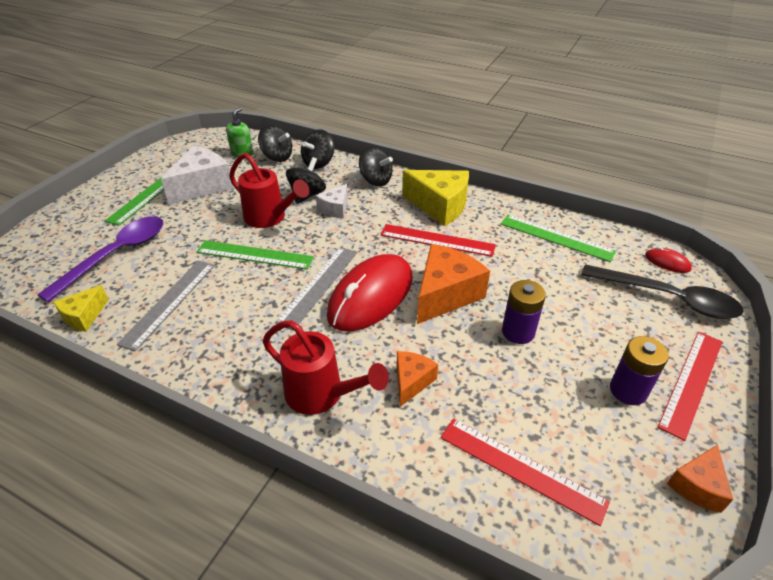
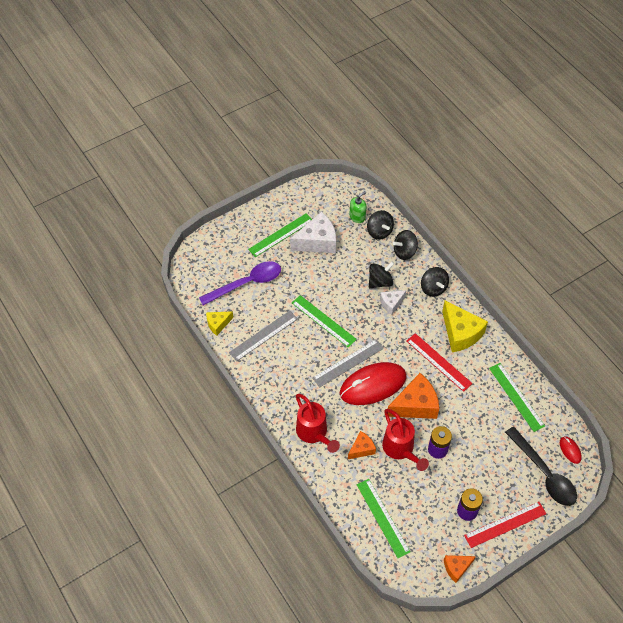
camera: 30 degrees right, 15 degrees up
red watering can [229,153,309,228] -> red watering can moved to [382,409,429,471]
red ruler [441,418,610,526] -> green ruler [357,479,410,558]

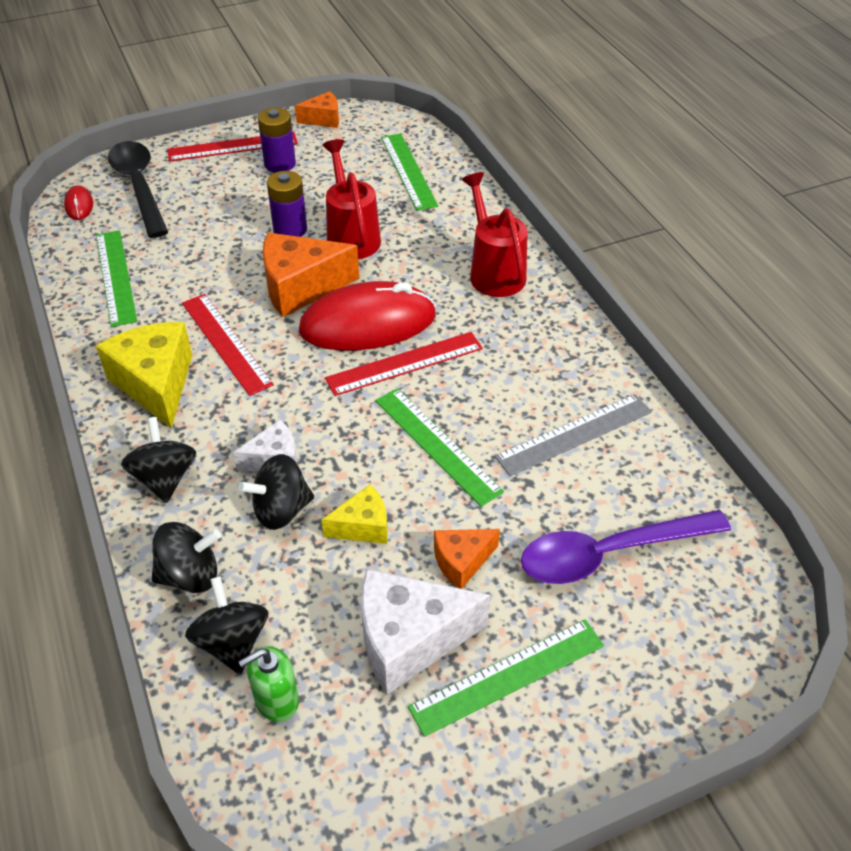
camera: 170 degrees left, 10 degrees down
yellow cheese [206,311,233,336] -> yellow cheese moved to [321,485,388,544]
grey ruler [312,339,384,387] -> red ruler [325,332,483,396]
orange cheese [348,431,376,459] -> orange cheese moved to [434,529,500,589]

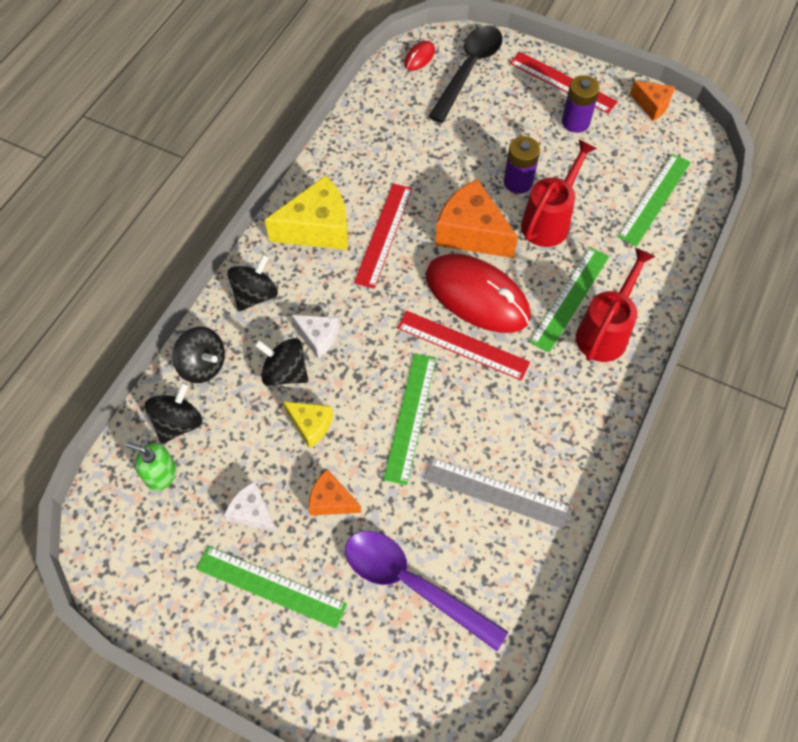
camera: 50 degrees right, 15 degrees up
green ruler [96,230,137,327] -> green ruler moved to [530,247,609,353]
yellow cheese [96,322,192,429] -> yellow cheese turned 45 degrees clockwise [265,175,348,250]
white cheese [361,569,490,695] -> white cheese [224,481,277,533], size x0.55

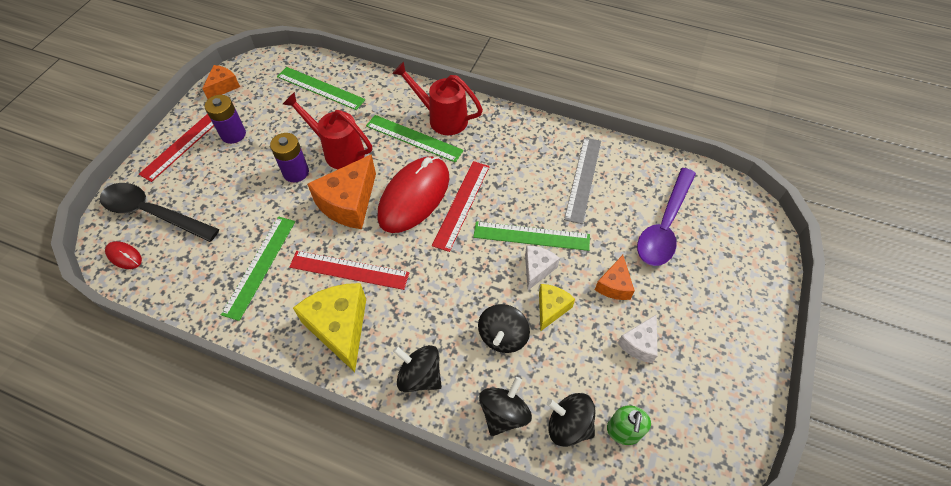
camera: 95 degrees left, 5 degrees down
green ruler [196,546,347,629] -> green ruler moved to [221,216,295,321]
white cheese [291,315,339,358] -> white cheese moved to [525,245,560,290]

